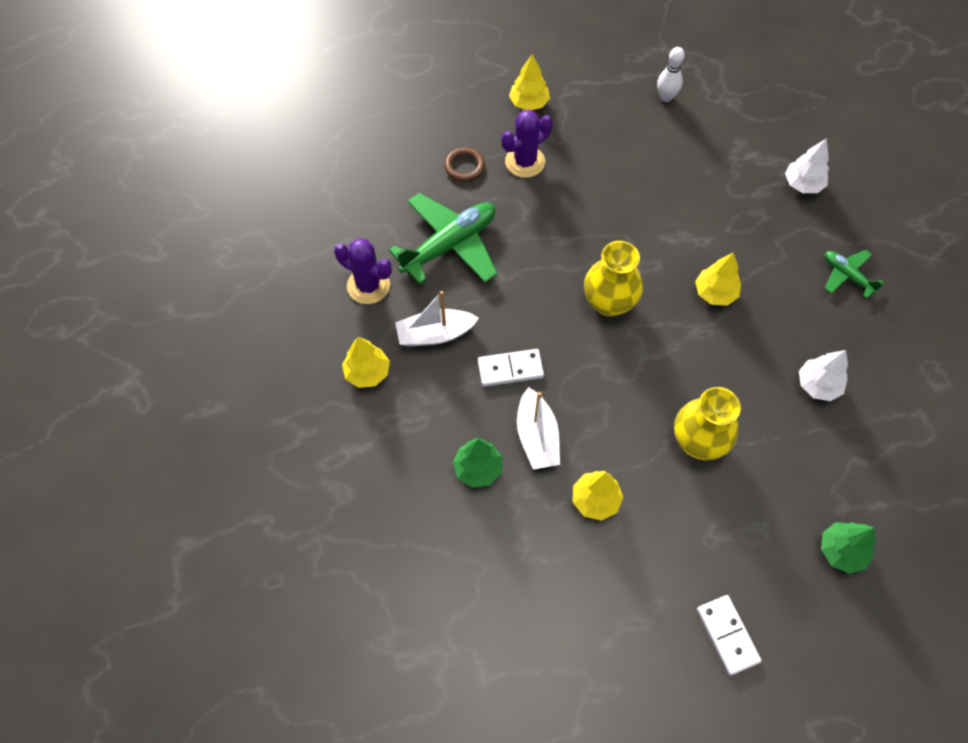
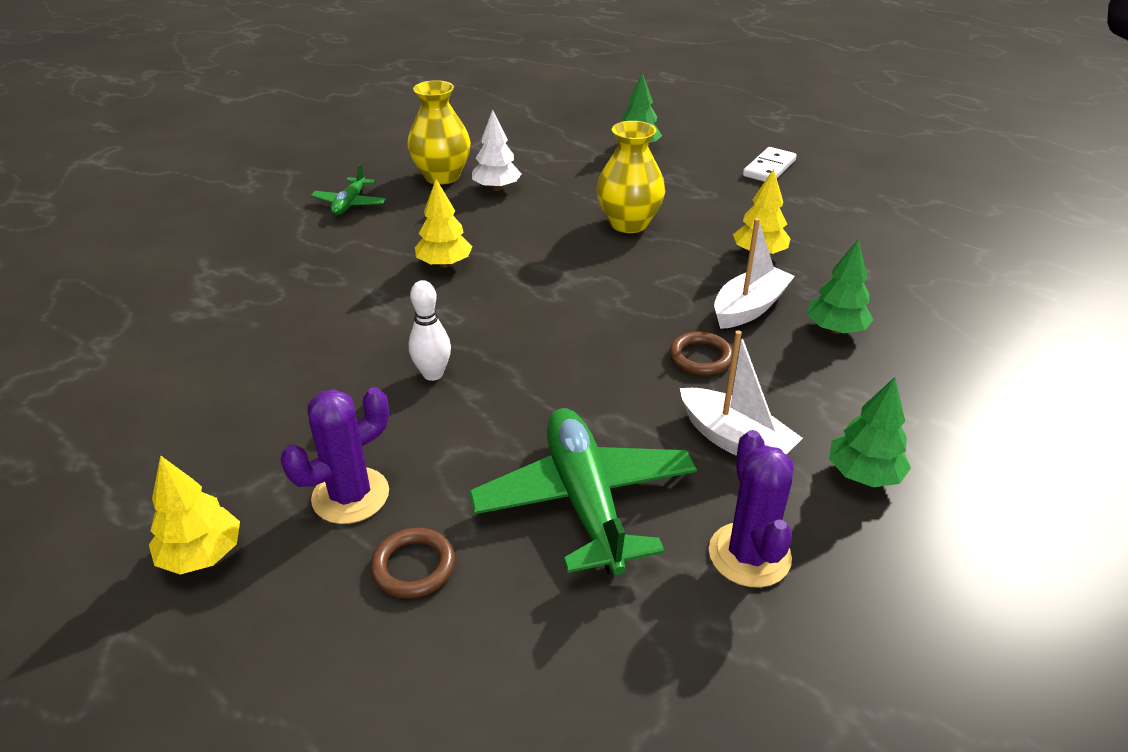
camera: 125 degrees left, 25 degrees down
yellow tree [342,337,390,388] -> green tree [829,377,911,487]
green plane [389,193,498,284] -> green plane turned 60 degrees clockwise [469,408,697,575]
white domino [478,349,544,387] -> brown ring [669,332,733,376]
purple cactus [501,110,553,178] -> purple cactus turned 60 degrees counterclockwise [280,387,389,524]
yellow vase [584,241,643,317] -> yellow vase moved to [407,80,471,185]
white bowling pin [657,47,685,102] -> white bowling pin moved to [409,280,451,381]
white tree [785,138,829,193] -> none

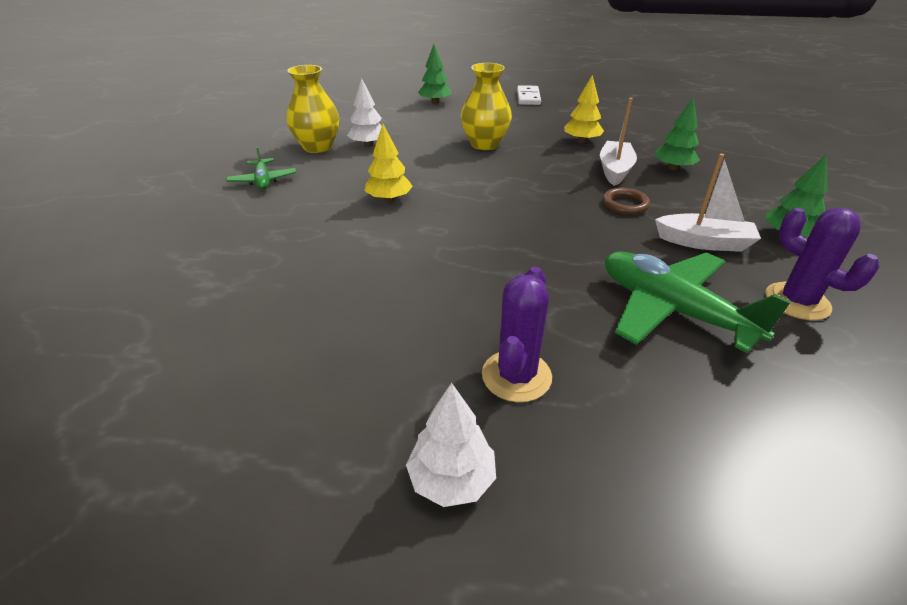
camera: 30 degrees left, 0 degrees up
yellow tree [149,455,240,574] -> white tree [406,383,496,507]
brown ring [370,528,455,598] -> none
white bowling pin [409,280,451,381] -> none

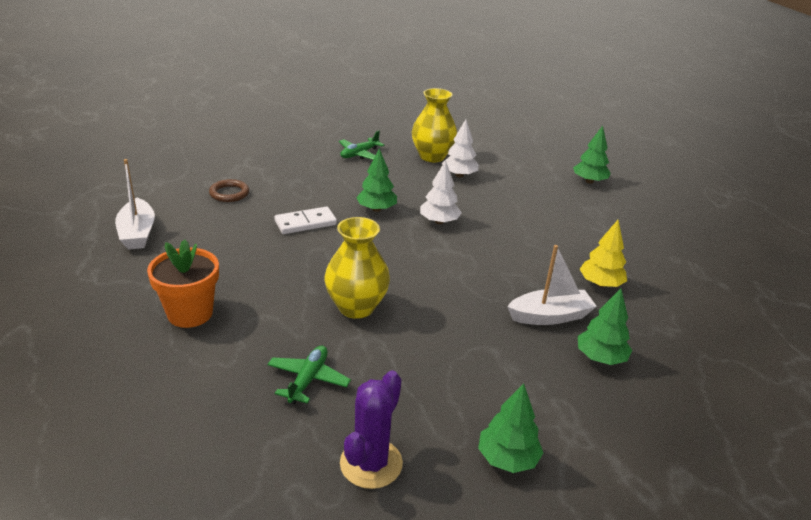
camera: 60 degrees right, 5 degrees down
yellow tree [364,124,413,202] -> green tree [356,148,397,212]
white tree [406,383,496,507] -> white tree moved to [420,160,462,224]
yellow vase [460,63,512,150] -> yellow vase moved to [324,217,390,319]
purple cactus [482,267,552,402] -> orange flower pot [147,239,219,328]
white domino [517,85,541,105] -> white domino moved to [275,206,337,234]
brown ring [602,187,650,215] -> brown ring moved to [209,179,249,202]
green plane [605,251,791,353] -> green plane [267,345,351,404], size x0.53
white boat [655,154,761,252] -> white boat moved to [115,159,155,250]

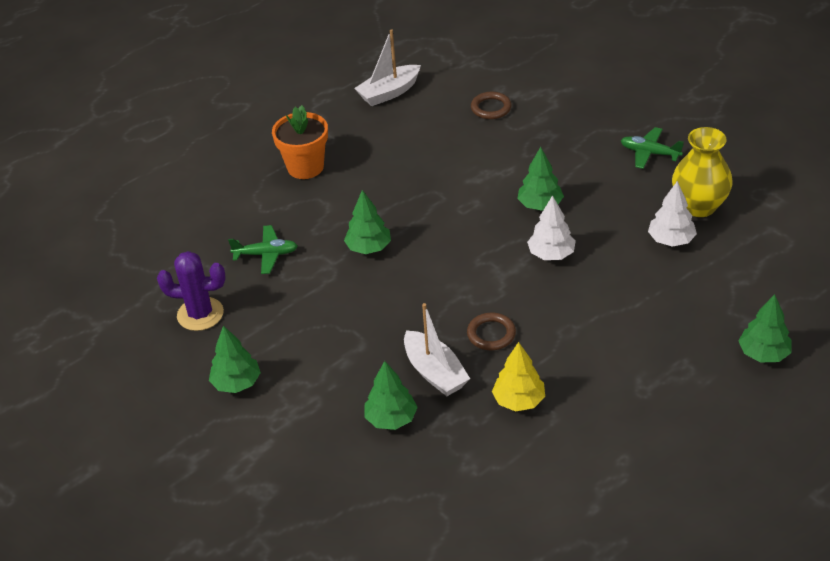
camera: 75 degrees right, 10 degrees up
white domino [275,206,337,234] -> none
yellow vase [324,217,390,319] -> green tree [344,190,391,254]
none -> brown ring [467,313,516,350]

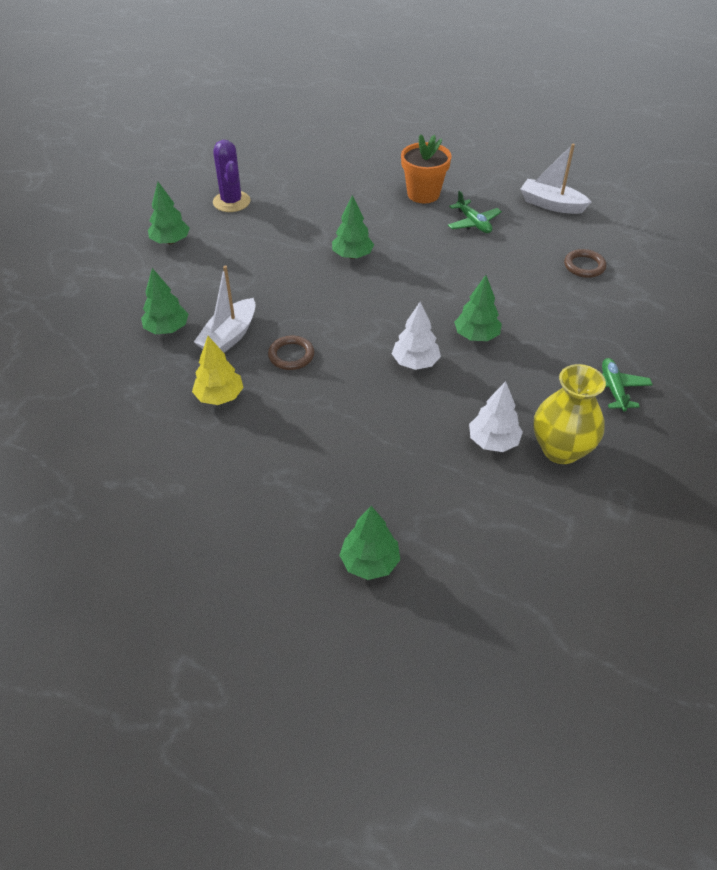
camera: 60 degrees right, 5 degrees up
green plane [228,225,298,274] -> green plane moved to [448,190,502,233]

